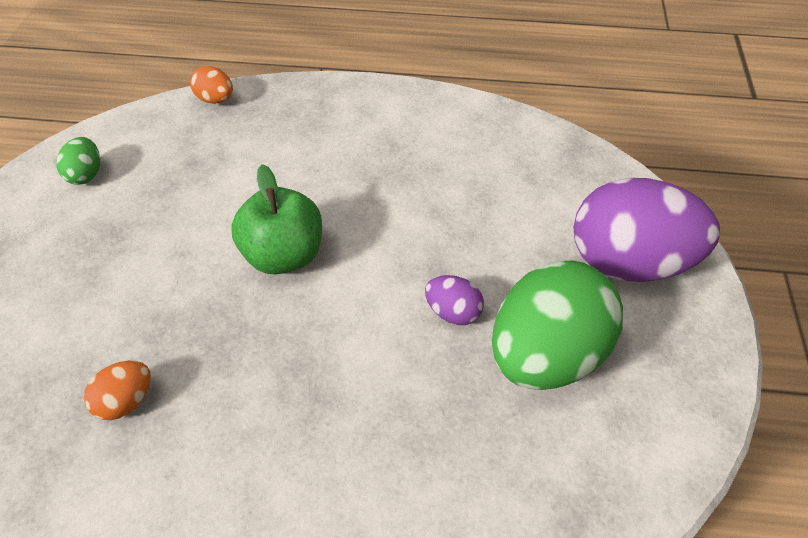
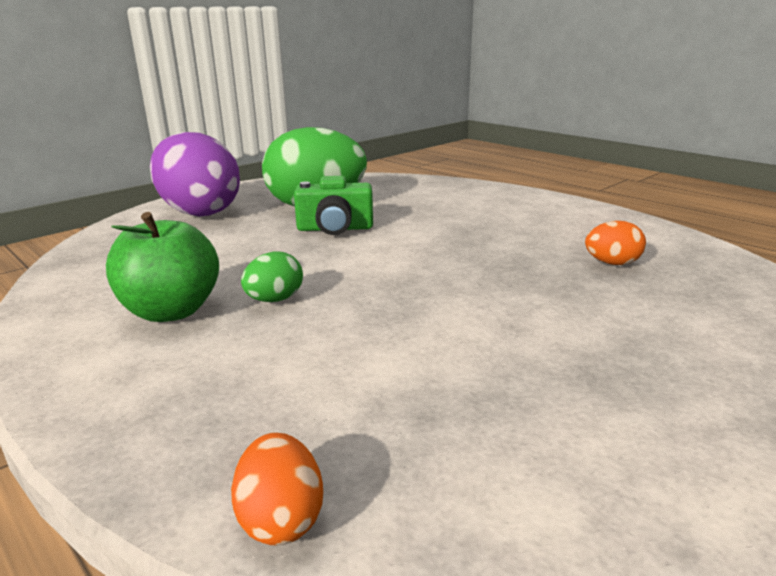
camera: 140 degrees left, 25 degrees down
green egg [56,137,100,185] -> green egg moved to [241,251,303,302]
green apple [231,164,322,274] -> green apple moved to [106,212,219,322]
purple egg [425,275,484,325] -> green camera [294,176,373,235]

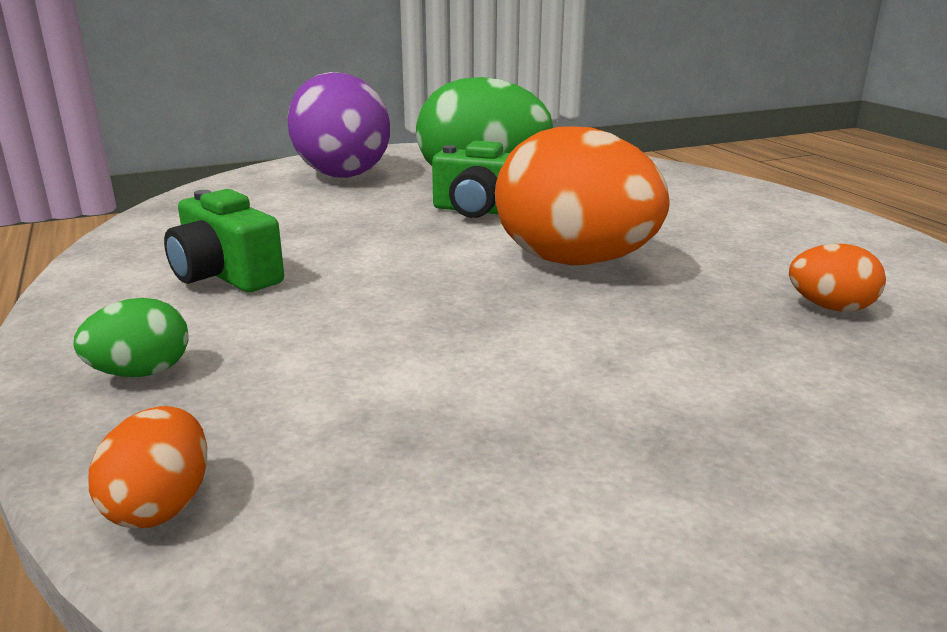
camera: 20 degrees right, 0 degrees up
green apple [106,212,219,322] -> green camera [164,189,284,292]
green egg [241,251,303,302] -> green egg moved to [73,298,188,377]
none -> orange egg [495,126,670,265]

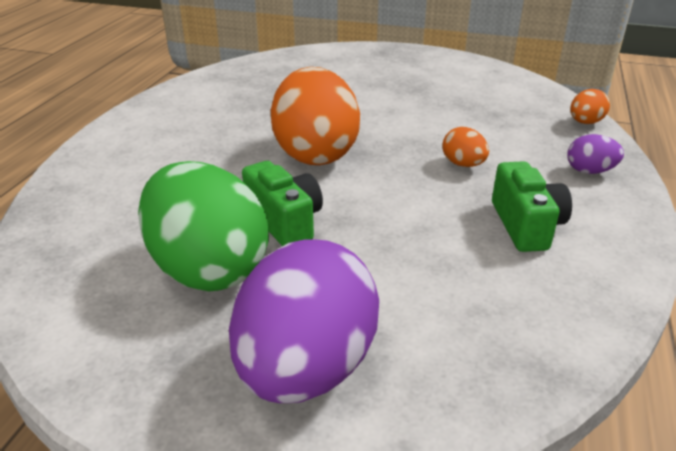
camera: 140 degrees left, 10 degrees up
green egg [73,298,188,377] -> purple egg [567,134,624,174]
orange egg [789,244,886,311] -> orange egg moved to [443,127,489,167]

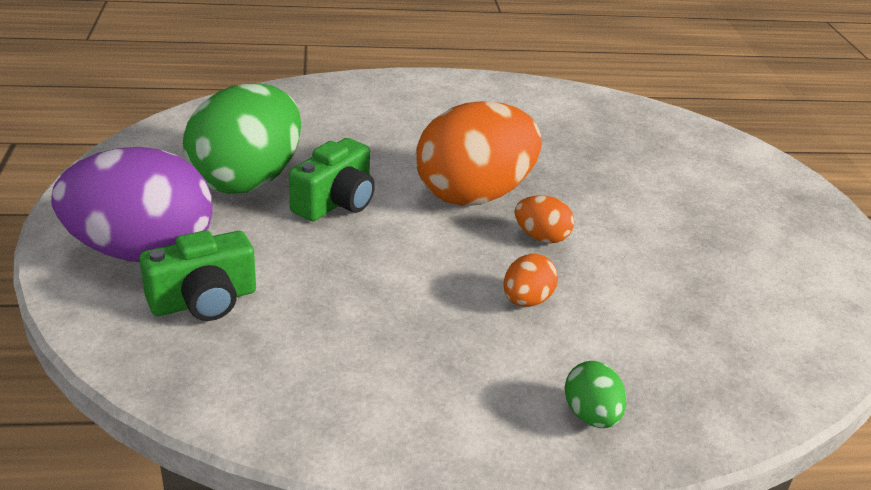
camera: 65 degrees right, 0 degrees up
green camera [492,161,572,252] -> green camera moved to [140,230,256,321]
purple egg [567,134,624,174] -> green egg [565,361,626,428]
orange egg [570,89,610,124] -> orange egg moved to [514,195,574,243]

